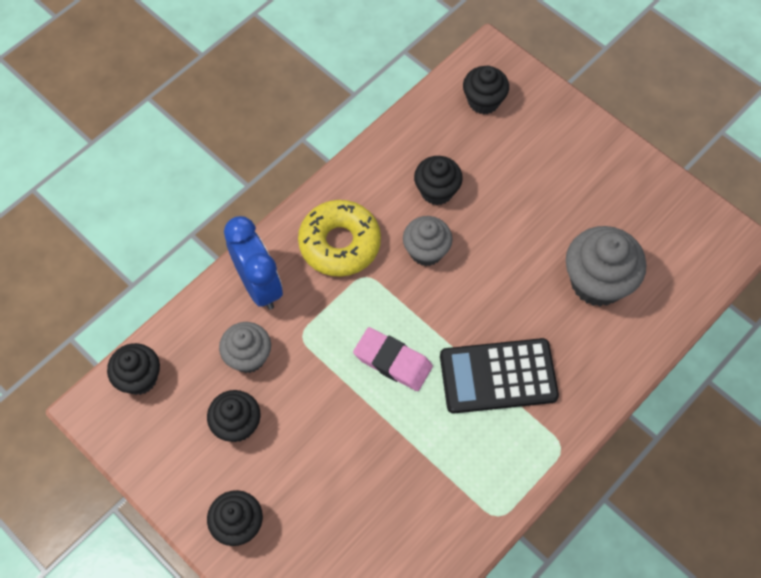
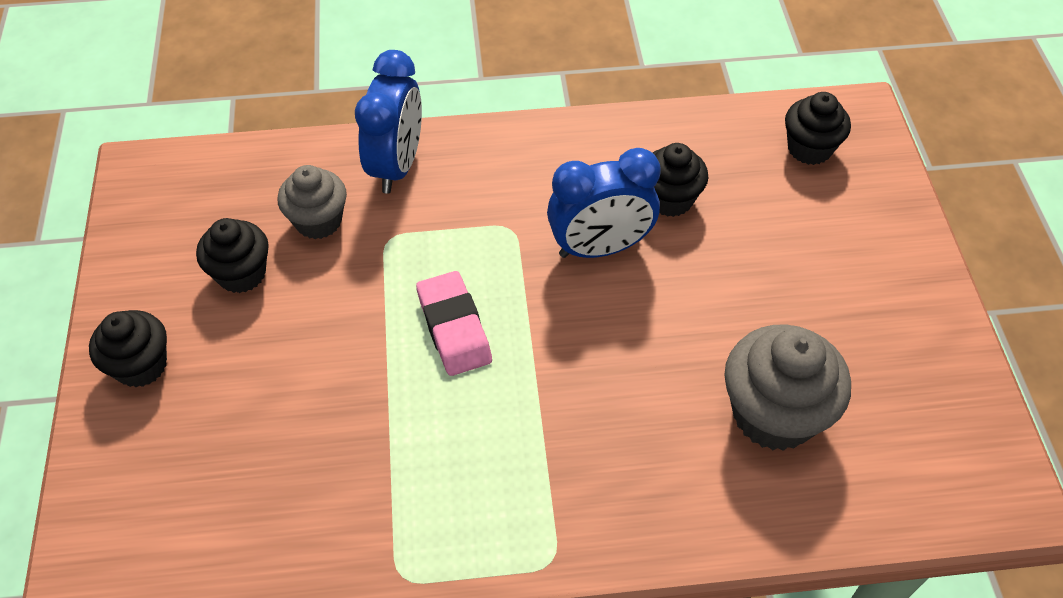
camera: 40 degrees right, 10 degrees down
black cupcake [107,343,160,395] -> none
yellow donut [298,200,381,277] -> none
grey cupcake [403,216,453,266] -> blue clock [547,148,661,258]
black calculator [440,338,559,414] -> none

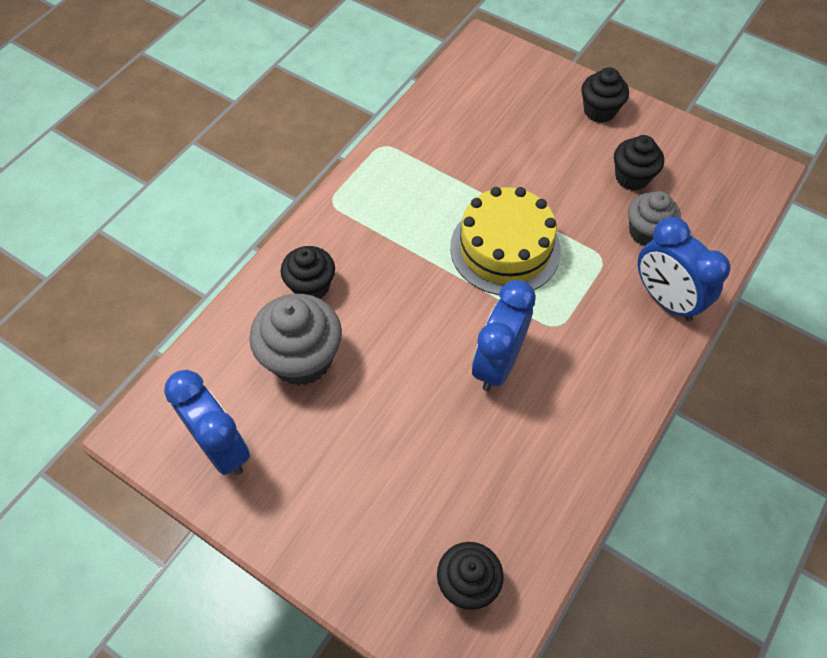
camera: 130 degrees right, 5 degrees up
pink eraser [416,271,492,376] -> yellow cake [450,187,561,295]
black cupcake [653,143,708,217] -> black cupcake moved to [281,246,335,299]
none -> blue clock [164,370,250,475]

